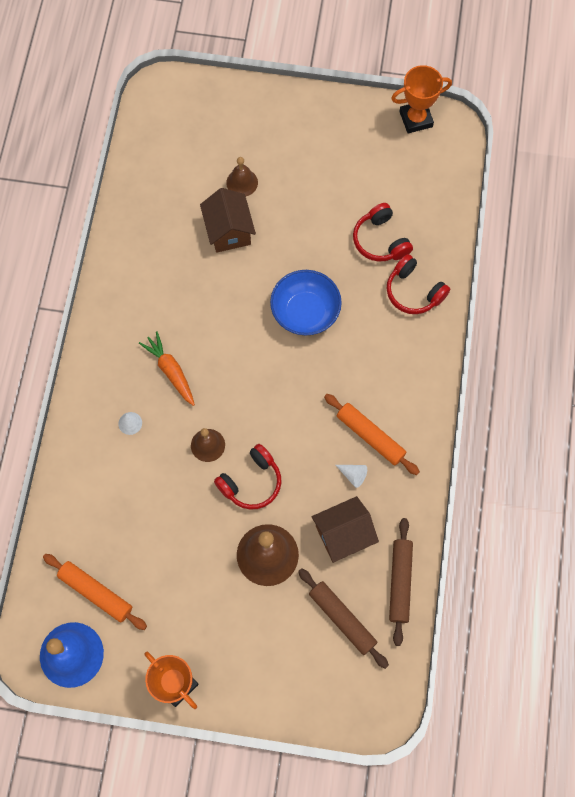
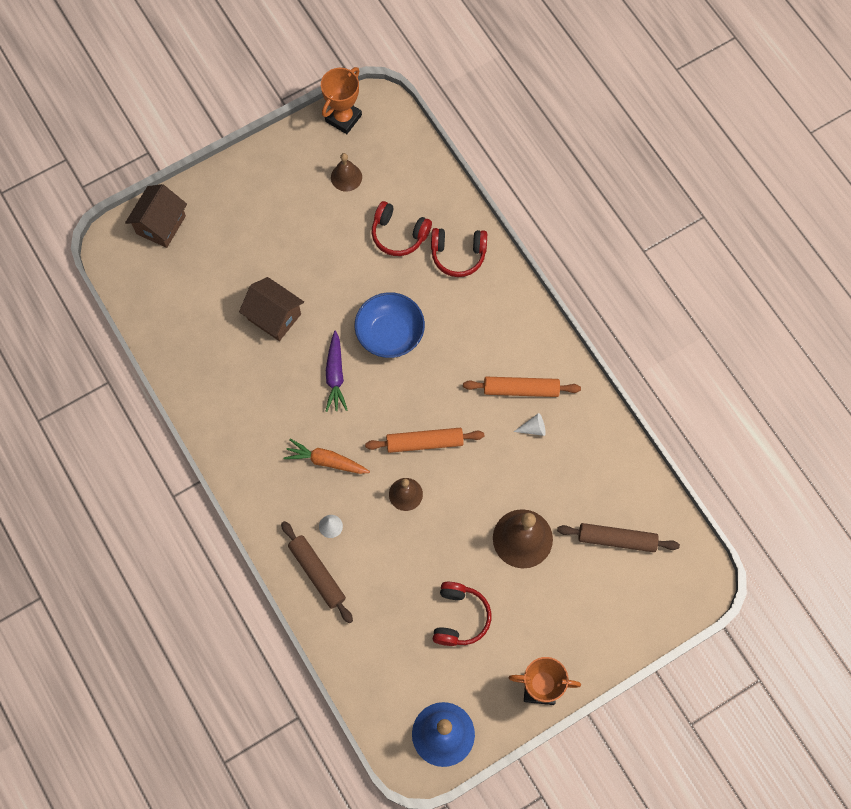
camera: 40 degrees left, 0 degrees up
orange rolling pin [43,554,147,630] -> orange rolling pin moved to [365,428,484,453]
red headphones [214,444,282,510] -> red headphones moved to [433,582,491,646]
brown bell [226,157,258,196] -> brown bell moved to [331,153,362,192]
brown house [311,496,379,563] -> brown house moved to [125,184,187,248]
brown rolling pin [389,518,413,646] -> brown rolling pin moved to [281,521,353,623]
none -> purple carrot [326,331,347,412]

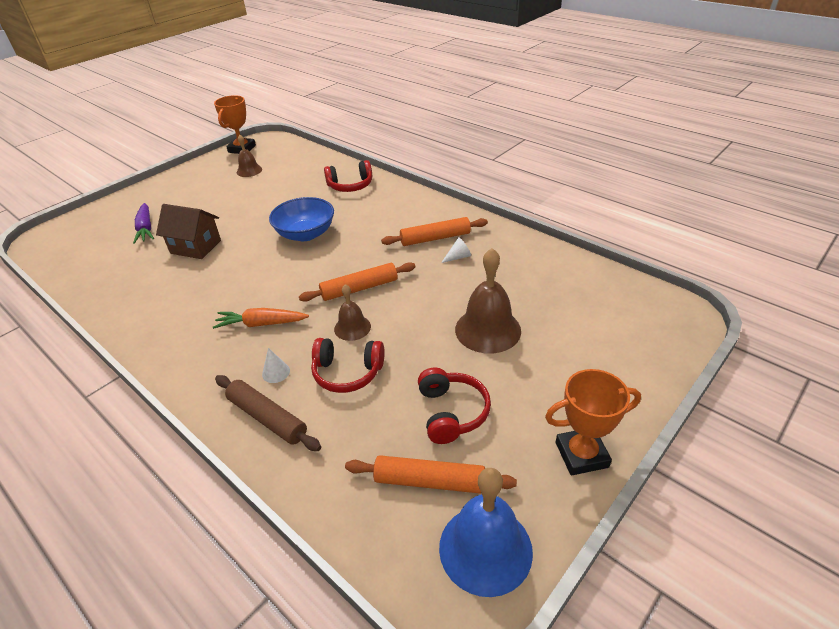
camera: 15 degrees left, 30 degrees down
brown house [125,184,187,248] -> none
purple carrot [326,331,347,412] -> purple carrot moved to [133,203,154,244]
red headphones [372,201,432,256] -> red headphones moved to [311,338,385,393]
brown rolling pin [557,523,680,552] -> none
none -> orange rolling pin [345,455,517,494]

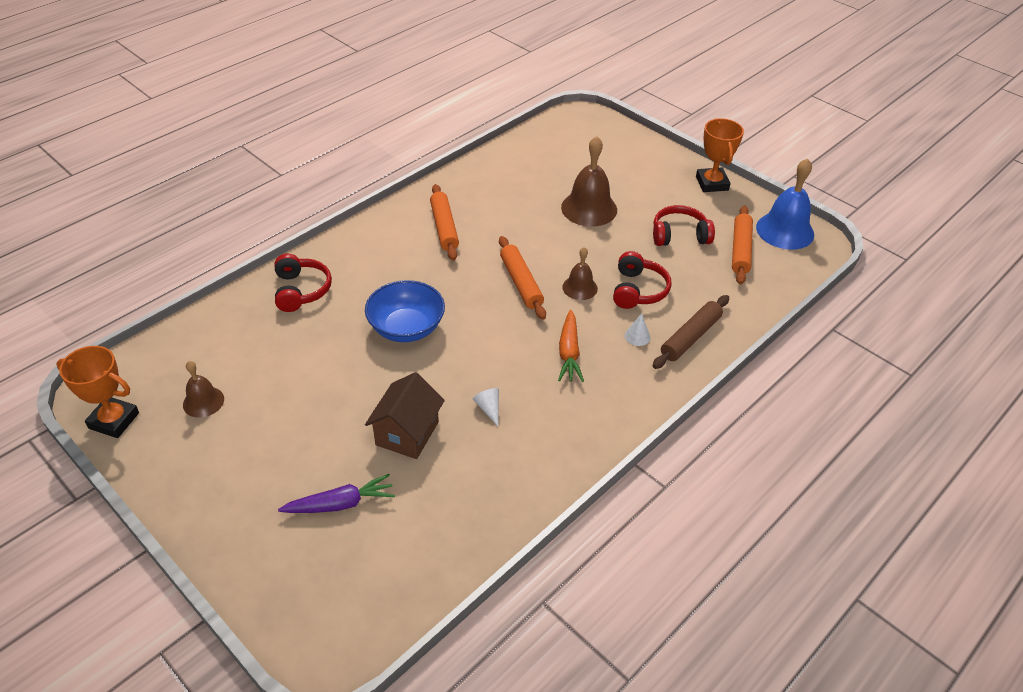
camera: 90 degrees left, 5 degrees up
white cone [441,237,471,263] -> white cone moved to [473,388,499,426]

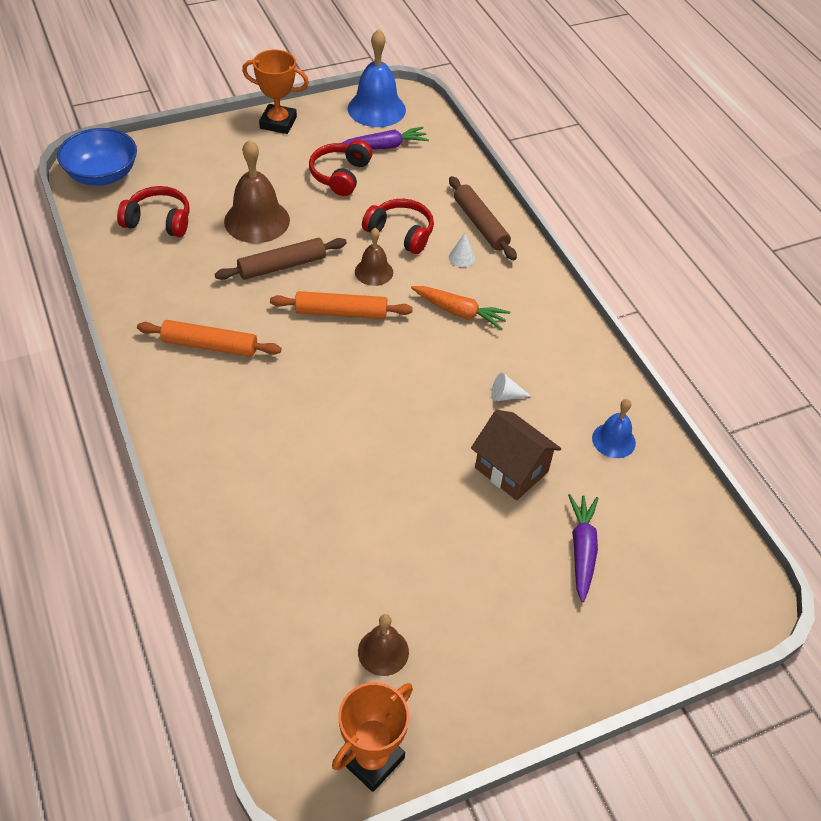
camera: 70 degrees left, 5 degrees up
red headphones [274,254,332,312] -> red headphones moved to [117,186,190,237]
blue bowl [365,280,445,342] -> blue bowl moved to [57,128,137,186]
orange rolling pin [732,206,753,284] -> purple carrot [342,127,429,149]
none -> brown rolling pin [215,238,347,280]
none -> blue bell [592,399,636,458]

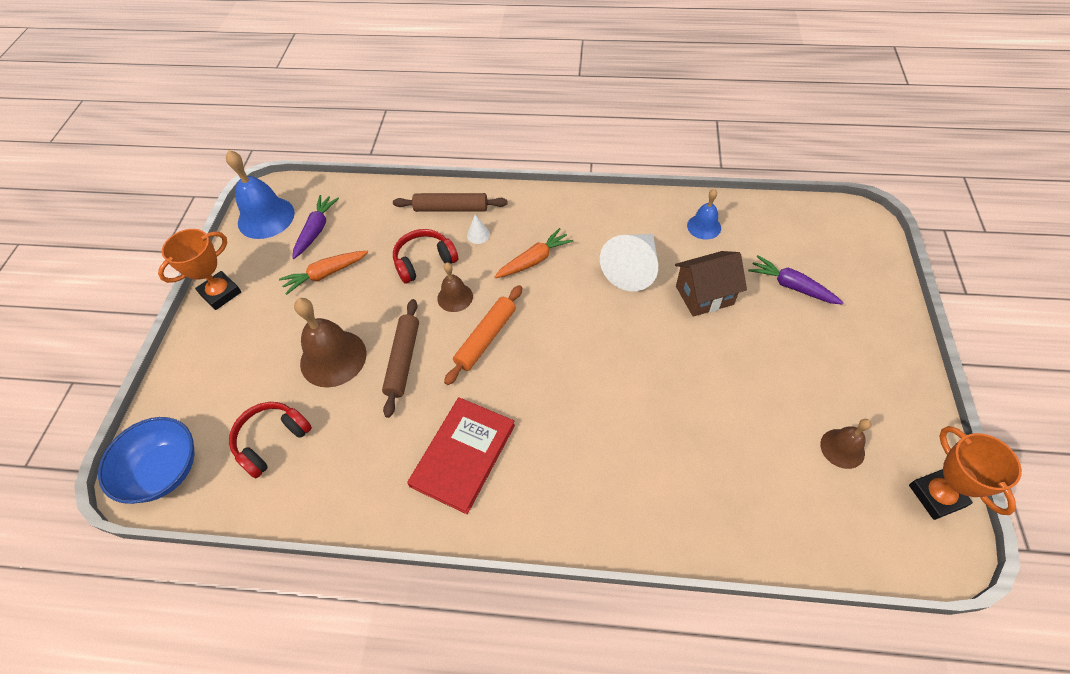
camera: 55 degrees left, 5 degrees up
orange rolling pin [137,320,281,357] -> red book [407,397,515,514]
red headphones [309,140,372,196] -> orange carrot [279,251,368,295]
white cone [491,373,532,402] -> white cone [600,234,658,291], size x2.40

